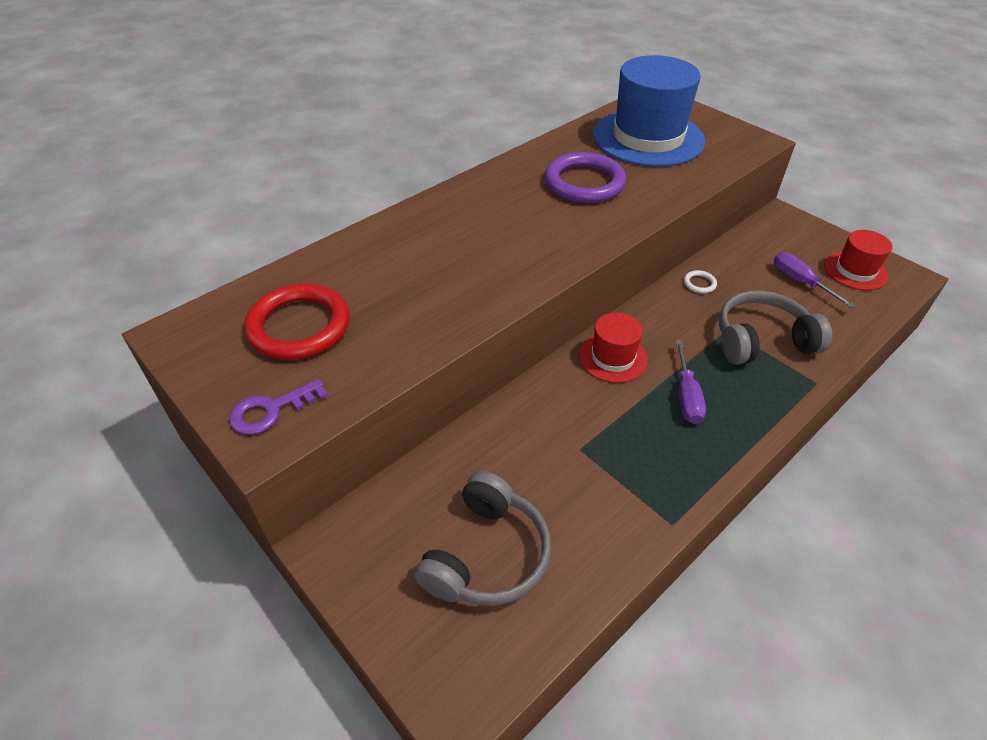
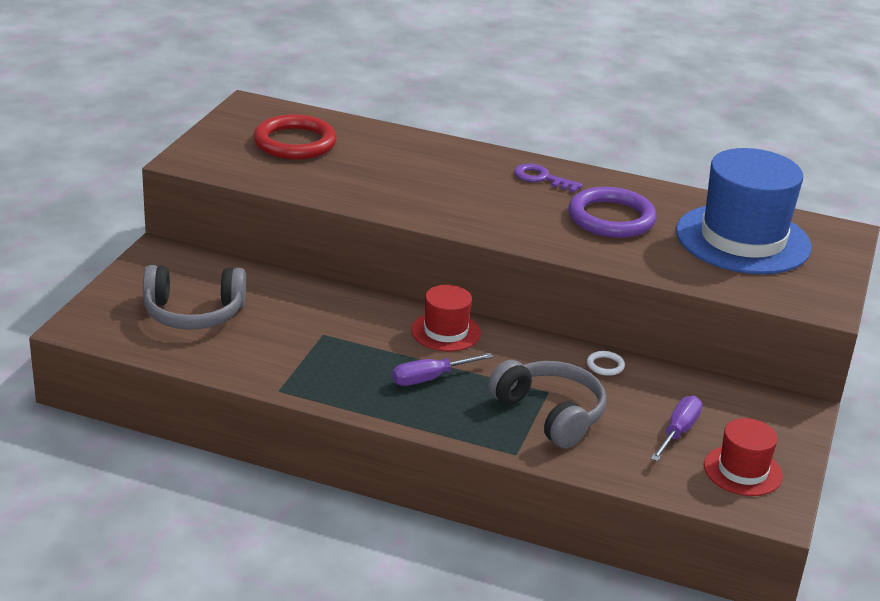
camera: 60 degrees right, 15 degrees down
purple key [229,379,328,435] -> purple key moved to [514,164,583,193]

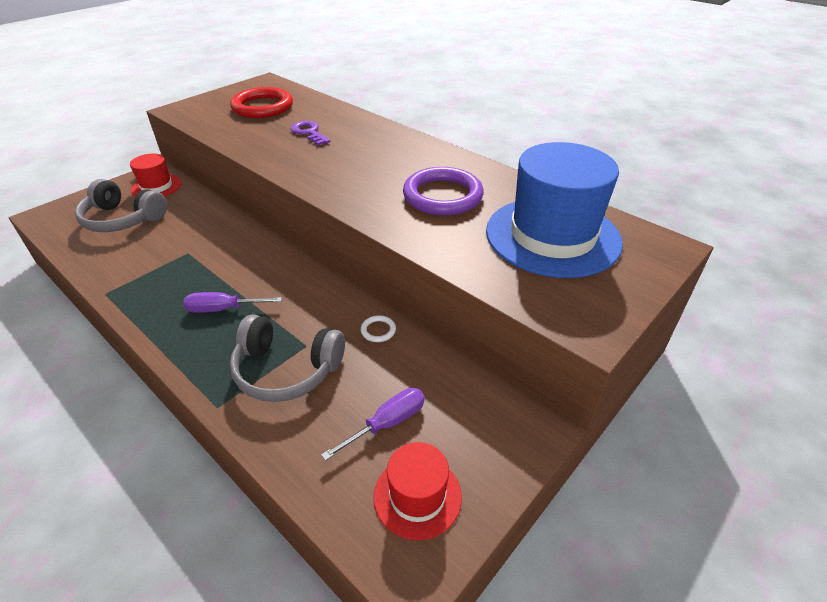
camera: 25 degrees right, 10 degrees up
red hat [411,285,481,351] -> red hat moved to [130,153,182,197]
grey headphones [488,360,606,448] -> grey headphones turned 120 degrees clockwise [230,314,345,402]
purple key [514,164,583,193] -> purple key moved to [291,121,331,146]

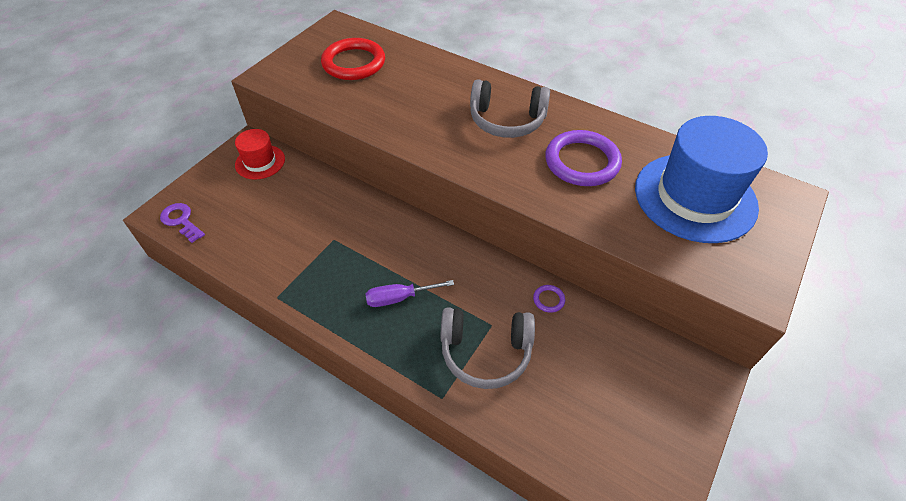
camera: 10 degrees left, 10 degrees up
grey headphones [75,179,167,232] -> grey headphones moved to [470,79,550,138]
purple key [291,121,331,146] -> purple key moved to [160,203,205,243]
purple screwdriver [321,388,425,461] -> none
white ring [361,315,396,342] -> purple ring [533,285,565,313]
red hat [374,442,462,540] -> none

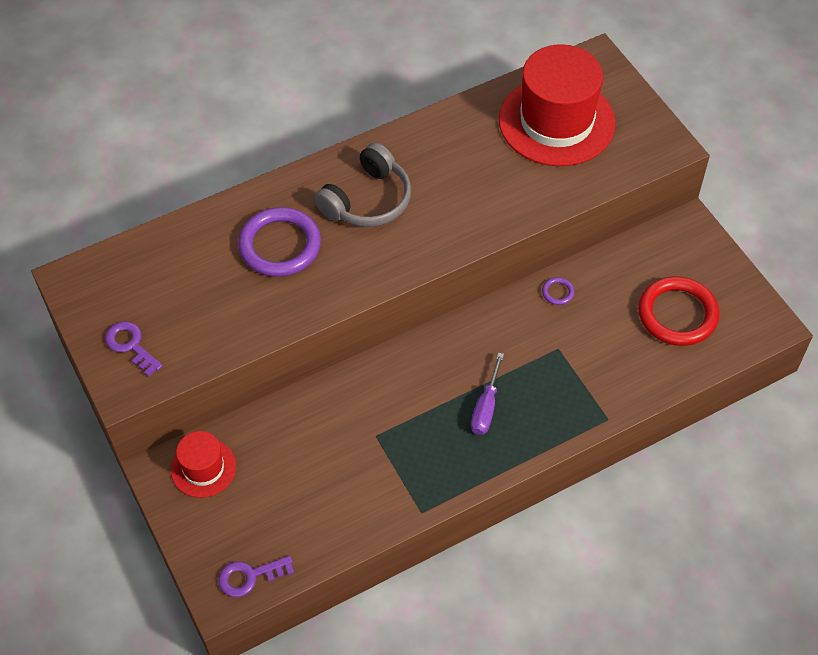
camera: 60 degrees left, 5 degrees up
red ring [321,38,385,80] -> red ring moved to [638,276,719,346]
grey headphones [441,307,535,389] -> none
purple ring [545,130,622,186] -> purple ring moved to [238,207,321,277]
blue hat [635,116,768,243] -> red hat [499,44,616,166]
none -> purple key [105,321,163,377]

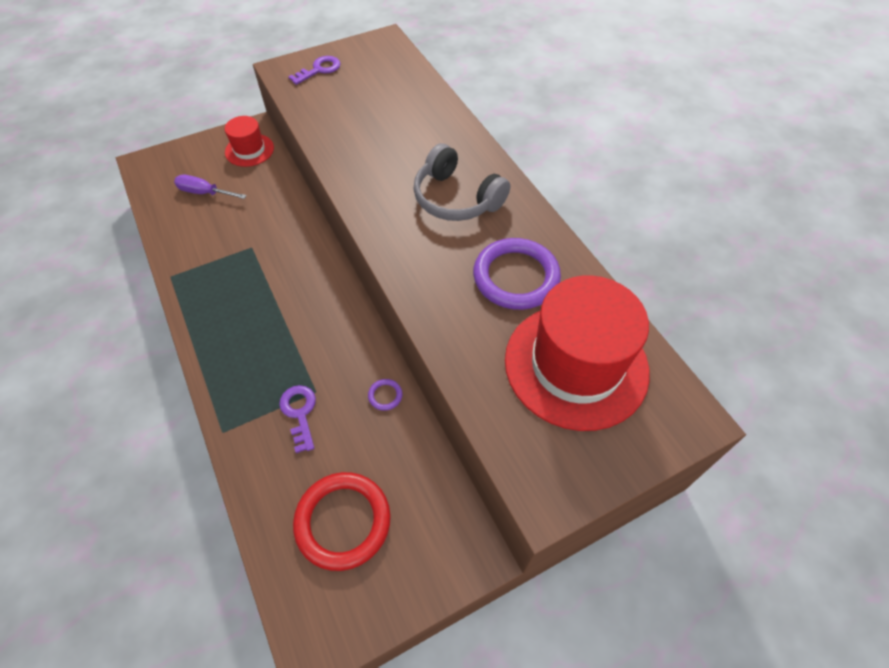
camera: 90 degrees right, 0 degrees up
purple key [218,556,294,597] -> purple key moved to [279,385,316,453]
purple ring [238,207,321,277] -> purple ring moved to [473,238,561,310]
purple screwdriver [471,353,504,435] -> purple screwdriver moved to [174,175,247,199]

